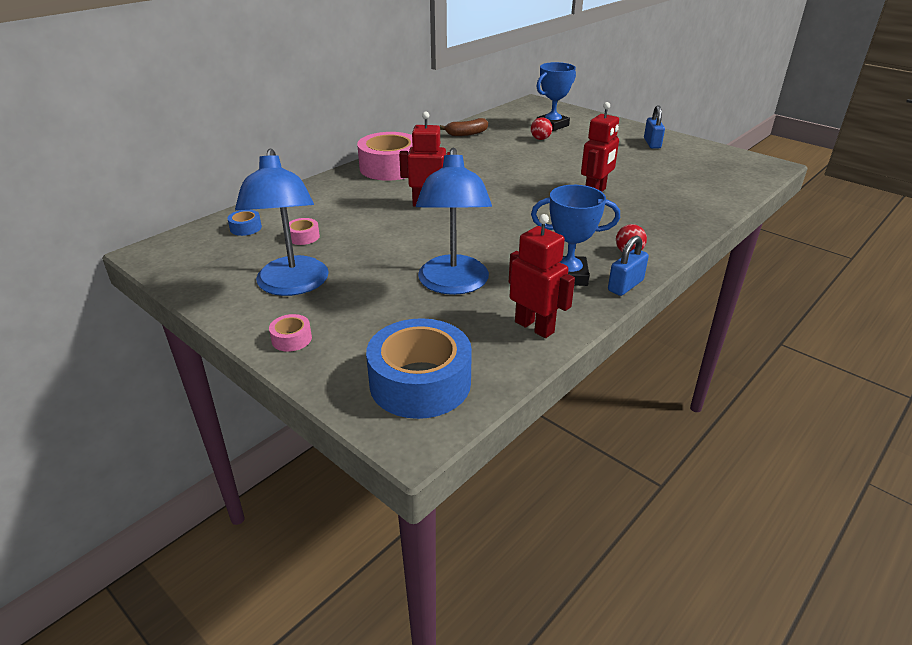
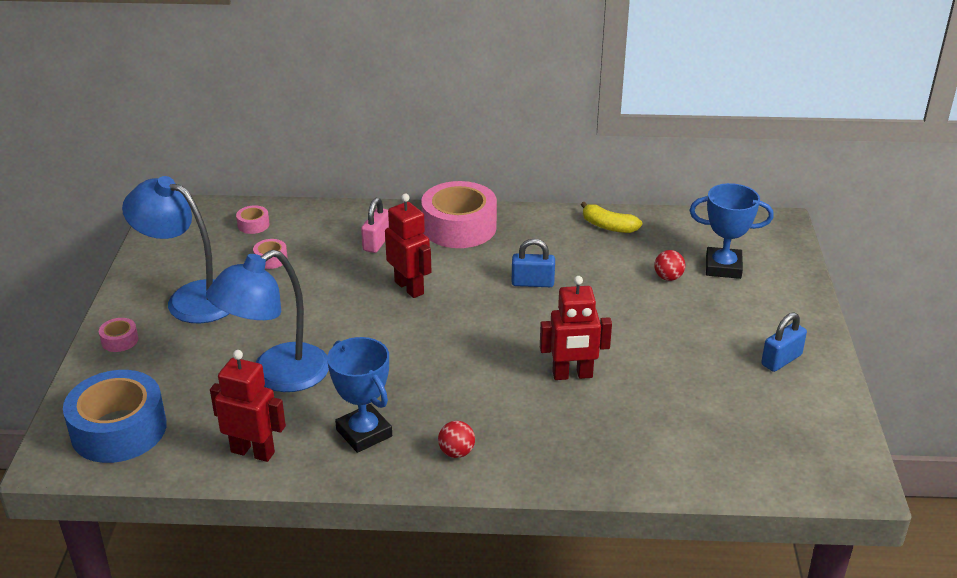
camera: 50 degrees right, 0 degrees up
blue tape [227,210,262,236] -> pink tape [236,205,269,234]
blue lamp [235,148,329,296] -> blue lamp turned 75 degrees clockwise [122,176,229,324]
brown banana [440,118,488,136] -> yellow banana [581,202,642,233]
red robot [509,214,575,338] -> red robot turned 75 degrees counterclockwise [210,350,286,462]
blue padlock [608,236,649,296] -> blue padlock moved to [512,239,555,287]
none -> pink padlock [361,198,389,253]

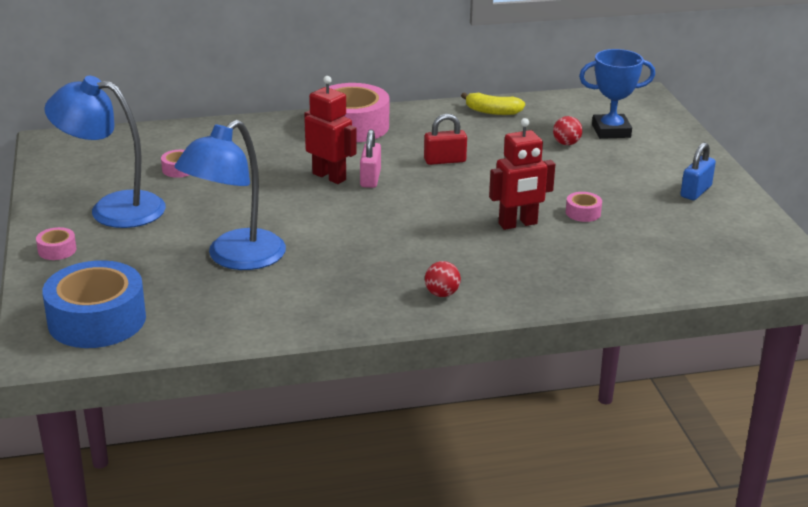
camera: 15 degrees left, 5 degrees down
red robot [210,350,286,462] -> none
pink tape [236,205,269,234] -> pink tape moved to [566,192,602,222]
blue trophy [327,337,392,453] -> none
pink padlock [361,198,389,253] -> pink padlock moved to [360,129,381,188]
blue padlock [512,239,555,287] -> red padlock [424,114,467,165]

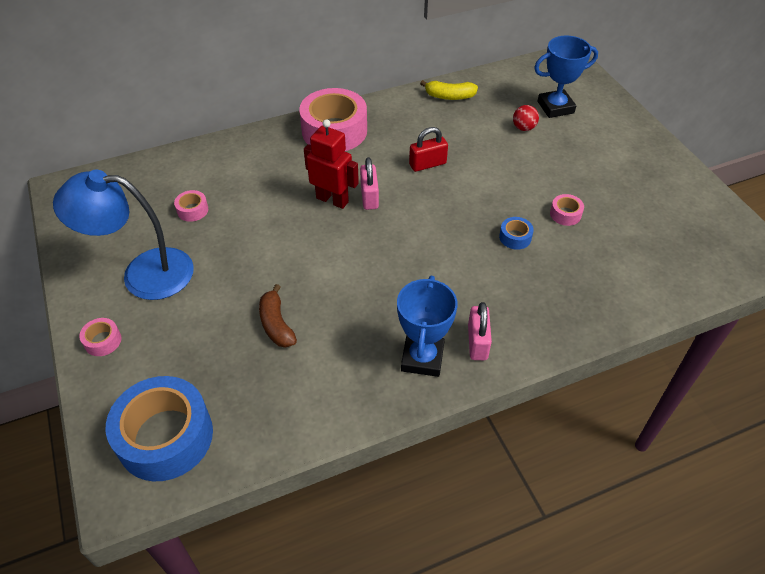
camera: 10 degrees left, 20 degrees up
blue lamp [175,120,286,270] -> brown banana [259,284,297,348]
red ball [425,261,461,297] -> pink padlock [468,302,492,360]
red robot [489,118,555,230] -> blue tape [499,217,534,250]
blue padlock [680,142,716,200] -> none
none -> blue trophy [397,276,458,377]

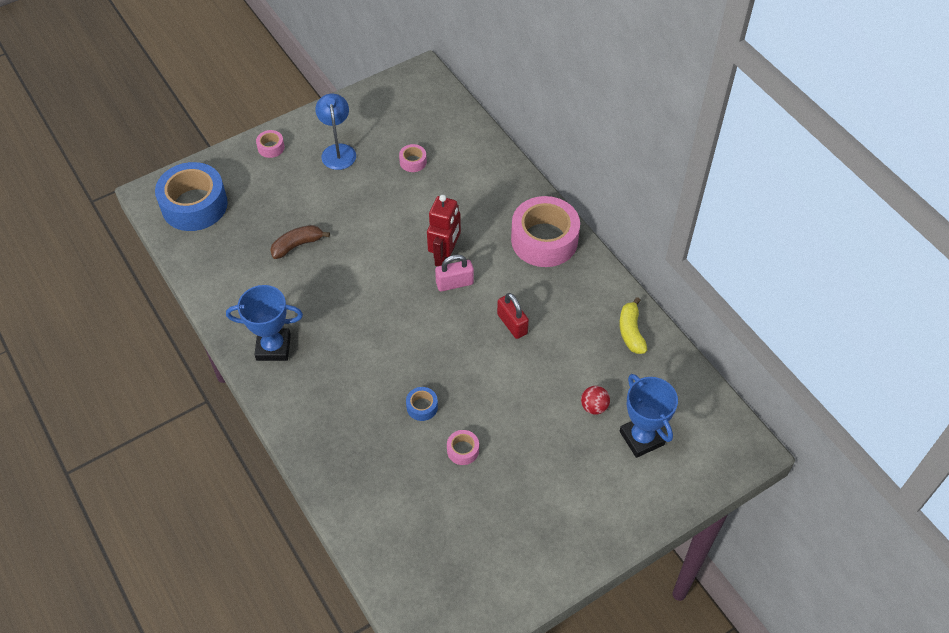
camera: 80 degrees right, 5 degrees up
blue lamp [53,170,194,300] -> blue lamp [315,94,356,170], size x0.63
pink padlock [468,302,492,360] -> none

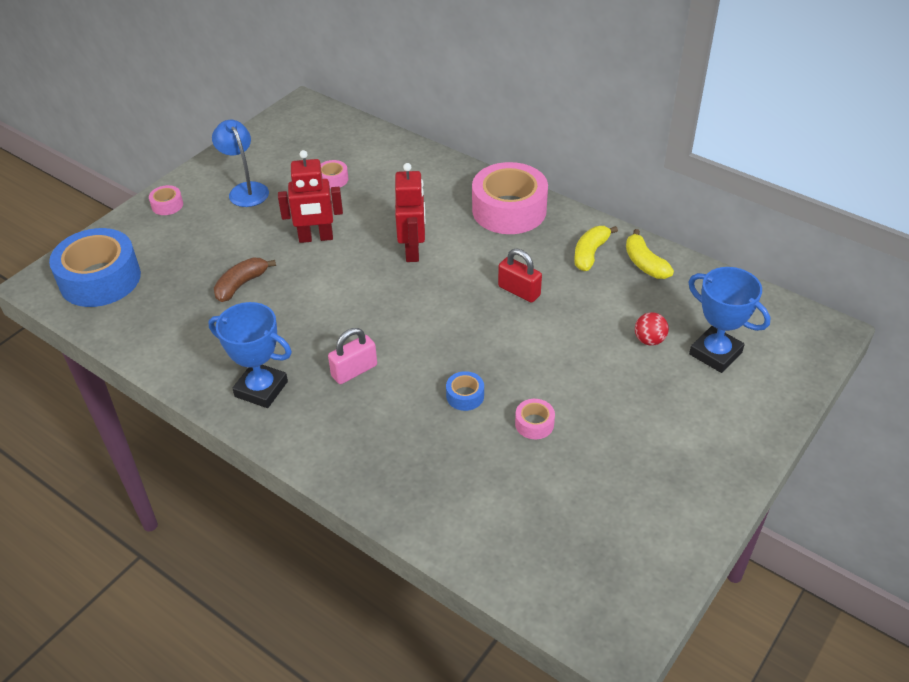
camera: 20 degrees left, 10 degrees down
blue trophy [226,285,303,361] -> blue trophy turned 45 degrees clockwise [208,302,292,408]
pink padlock [435,254,474,292] -> pink padlock moved to [328,328,377,384]
none -> red robot [278,150,343,243]
none -> yellow banana [574,226,618,271]

